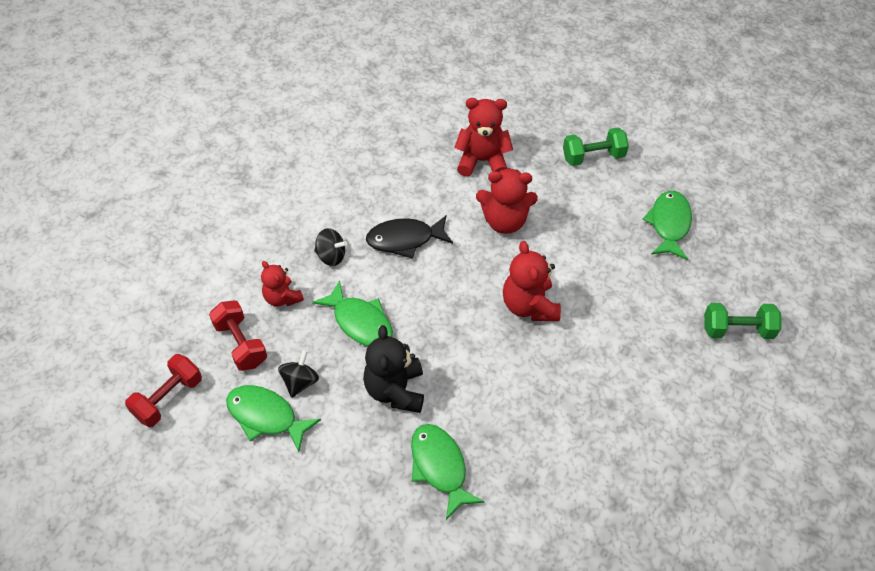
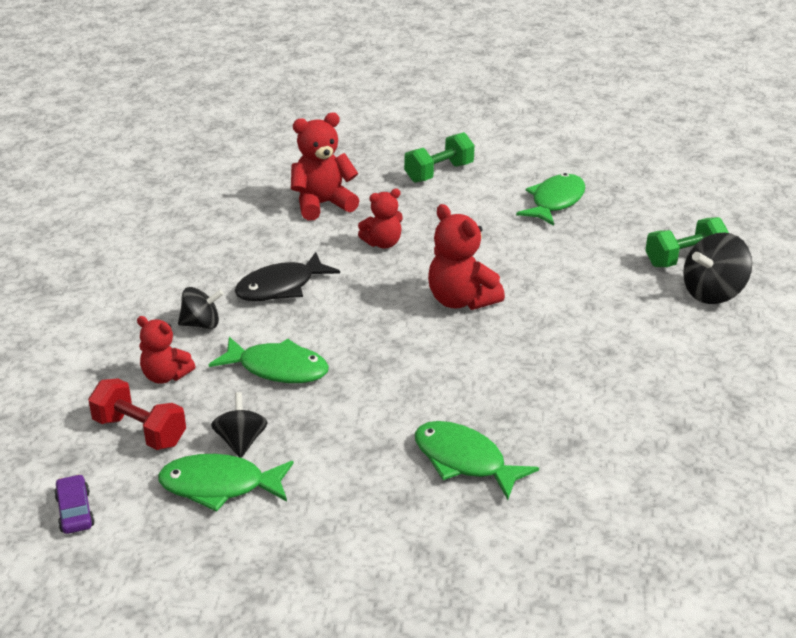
camera: 25 degrees left, 20 degrees down
red dumbbell [125,354,202,427] -> purple car [54,474,95,534]
black teddy bear [363,325,424,413] -> none
red teddy bear [476,168,538,234] -> red teddy bear [358,189,403,249], size x0.64
green fish [642,191,692,260] -> green fish turned 45 degrees clockwise [516,173,585,226]
none -> black spinning top [683,232,752,304]

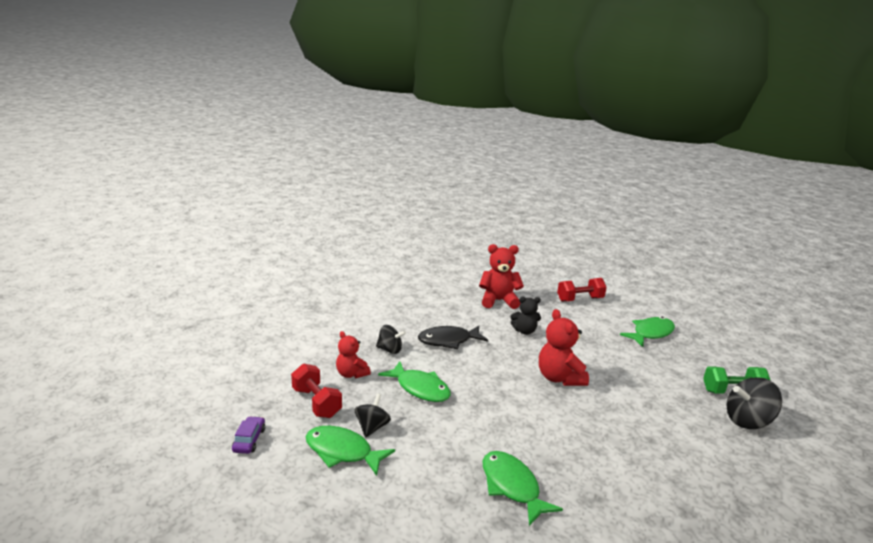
camera: 20 degrees right, 10 degrees down
red teddy bear [358,189,403,249] -> black teddy bear [510,297,541,335]
green dumbbell [404,132,475,183] -> red dumbbell [557,278,607,302]

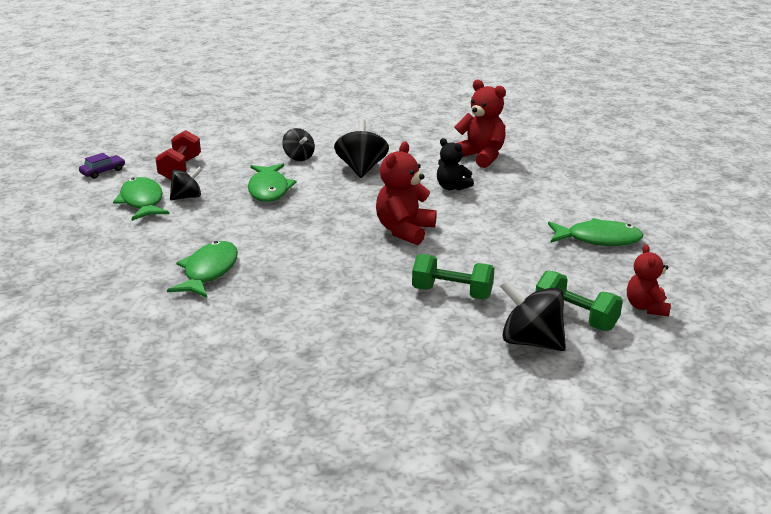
camera: 45 degrees right, 5 degrees up
red teddy bear [336,331,371,379] -> red teddy bear moved to [627,244,671,316]
black fish [418,326,488,349] -> black spinning top [334,119,389,178]
red dumbbell [557,278,607,302] -> none
none -> green dumbbell [412,254,494,300]

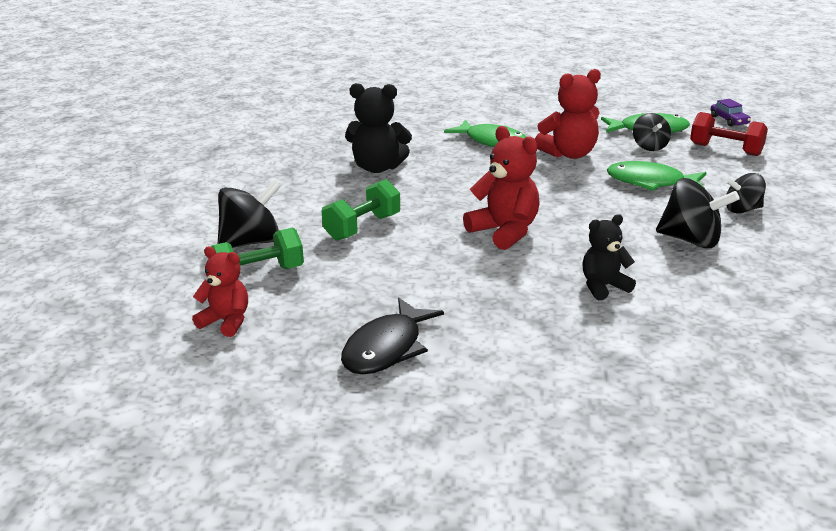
camera: 115 degrees right, 0 degrees up
red teddy bear [454,80,506,168] -> red teddy bear moved to [535,69,601,159]
green fish [548,218,643,246] -> black fish [341,298,444,374]
none -> black teddy bear [345,83,412,173]

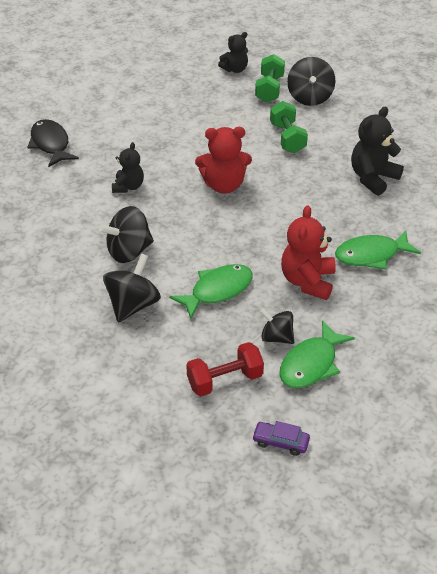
camera: 125 degrees right, 15 degrees up
red teddy bear [192,247,248,337] -> black teddy bear [218,32,248,73]
black fish [341,298,444,374] -> black fish moved to [27,119,79,167]
black spinning top [726,173,766,213] -> black spinning top [103,254,161,322], size x1.56

